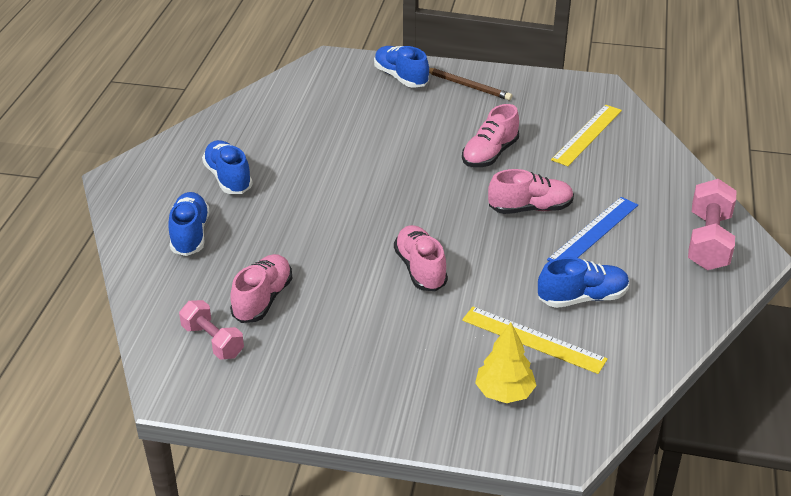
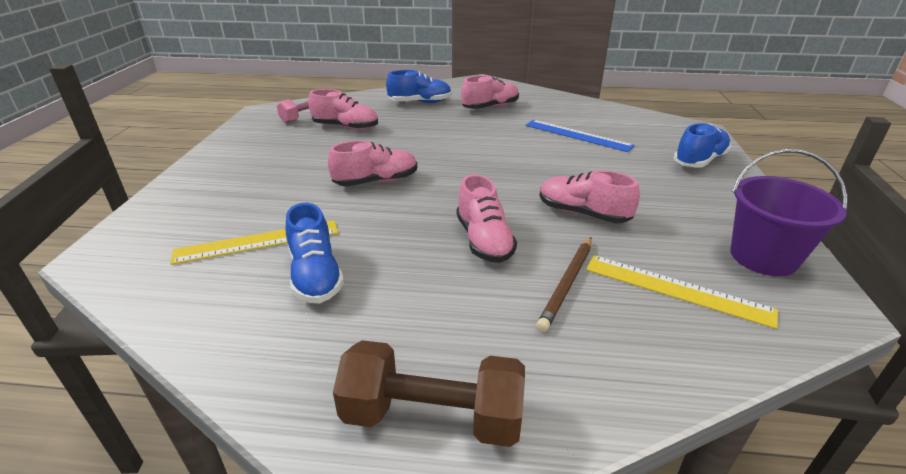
camera: 85 degrees right, 5 degrees down
blue shoe [202,140,253,194] -> pink shoe [461,75,519,109]
brown pencil [429,68,512,100] -> brown pencil moved to [536,237,592,332]
yellow ruler [462,307,608,374] -> yellow ruler turned 45 degrees clockwise [171,220,338,265]
yellow tree [475,322,537,403] -> none
blue ruler [547,197,638,261] -> blue ruler moved to [526,120,635,152]
pink dumbbell [688,179,736,270] -> brown dumbbell [333,340,525,447]
none -> purple bucket [730,149,848,276]

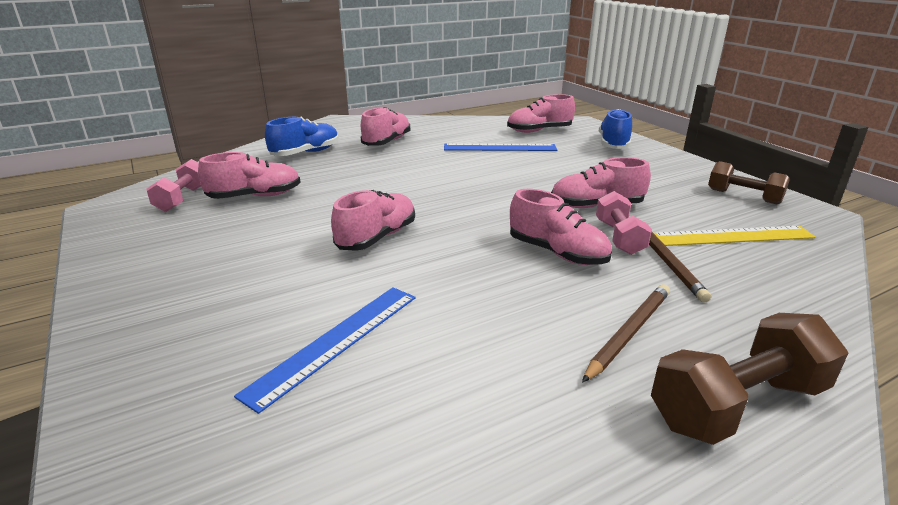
camera: 35 degrees left, 5 degrees down
yellow ruler [171,220,338,265] -> blue ruler [234,287,416,414]
blue shoe [286,203,344,304] -> none
purple bucket [730,149,848,276] -> brown dumbbell [708,161,789,204]
none -> pink shoe [507,94,575,133]
none -> brown pencil [582,284,670,383]
none -> pink dumbbell [596,191,652,255]

